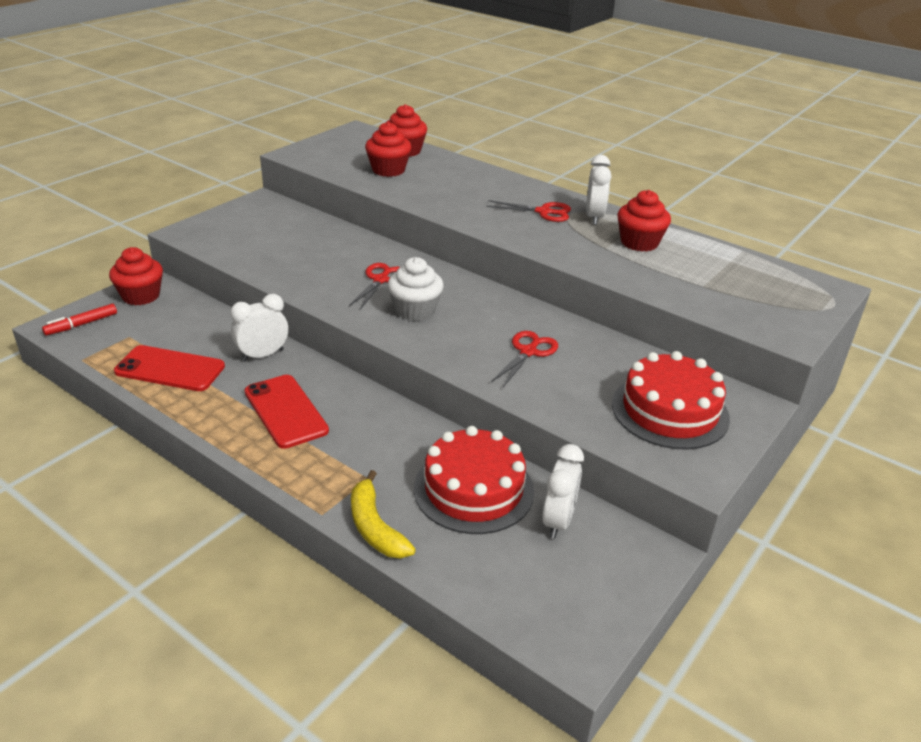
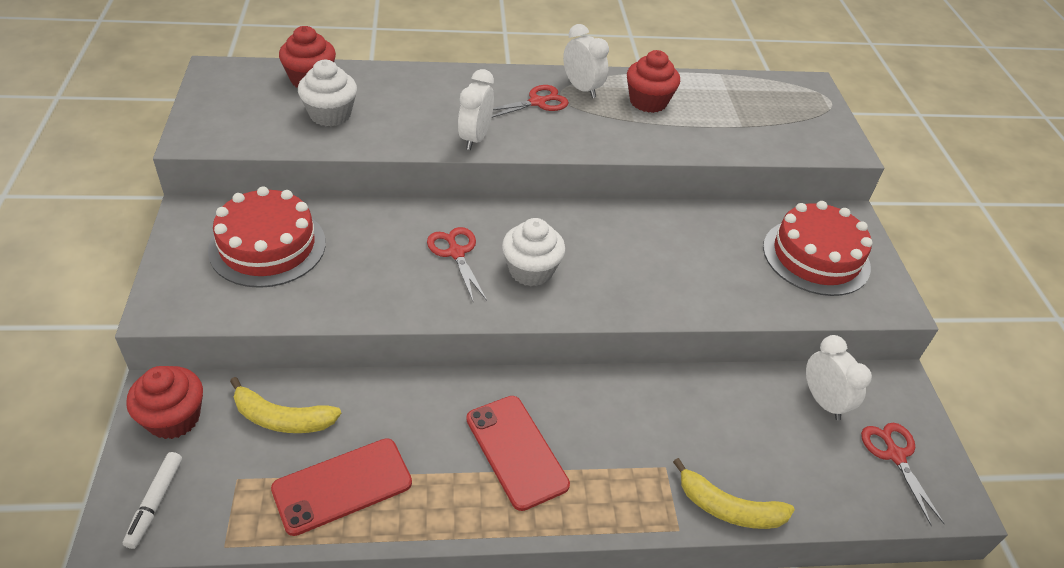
camera: 45 degrees left, 10 degrees up
red marker [42,304,117,335] -> white marker [123,452,182,549]
white clock [230,294,288,361] -> white clock moved to [458,69,494,150]
red phone [245,375,329,449] -> red phone turned 45 degrees clockwise [466,396,570,511]
red cupcake [365,122,412,177] -> white cupcake [298,60,357,126]
red cake [414,426,534,534] -> red cake moved to [208,186,326,288]
red scissors [491,331,558,387] -> red scissors moved to [861,423,945,526]
none -> yellow banana [230,377,341,433]

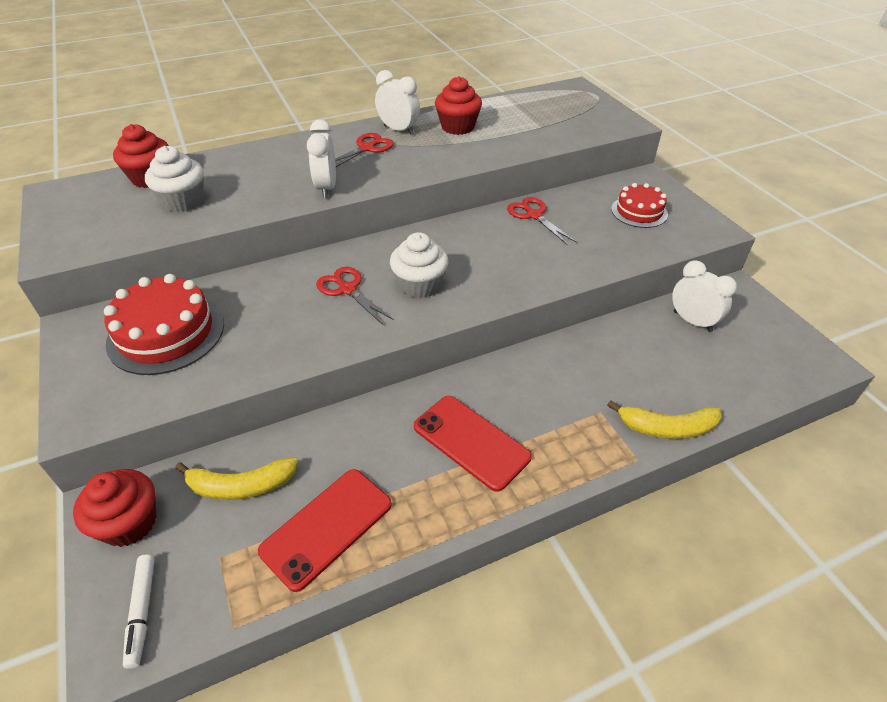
camera: 15 degrees left, 0 degrees up
red cake [763,201,873,296] -> red cake [611,183,668,228], size x0.61
red scissors [861,423,945,526] -> red scissors moved to [507,197,576,245]

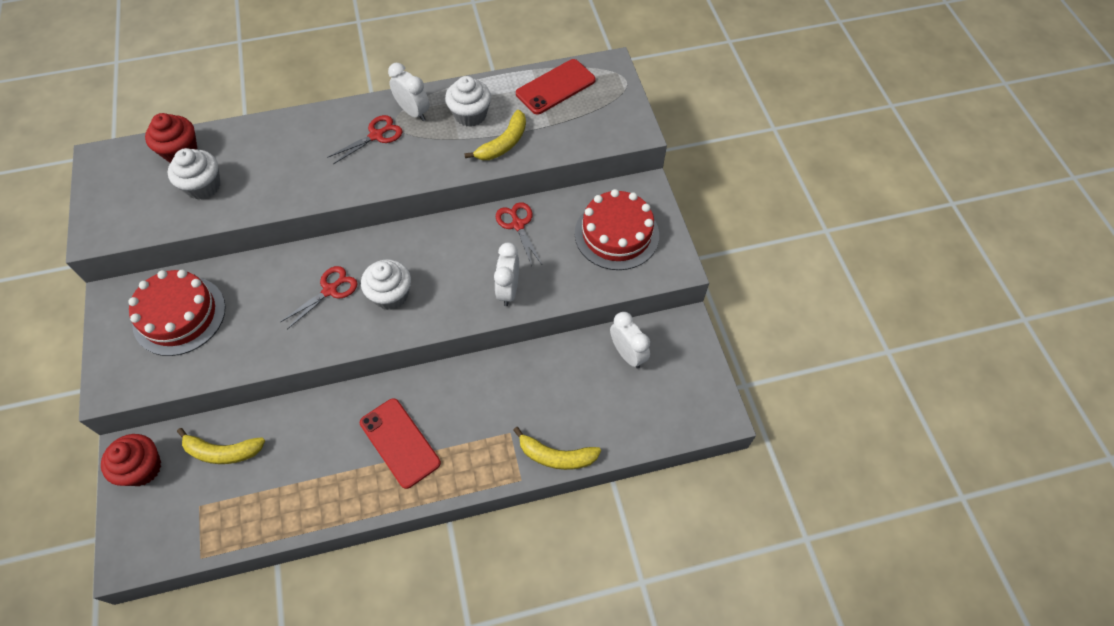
camera: 10 degrees right, 15 degrees up
white marker [123,555,155,669] -> none
red phone [258,469,392,592] -> red phone moved to [516,59,596,115]
white clock [307,119,336,198] -> white clock moved to [494,242,519,306]
red scissors [316,267,394,325] -> red scissors turned 75 degrees clockwise [280,266,358,329]
red cupcake [435,76,482,135] -> white cupcake [445,76,491,127]
red cake [611,183,668,228] -> red cake [575,189,659,270], size x1.63
none -> yellow banana [464,110,526,160]

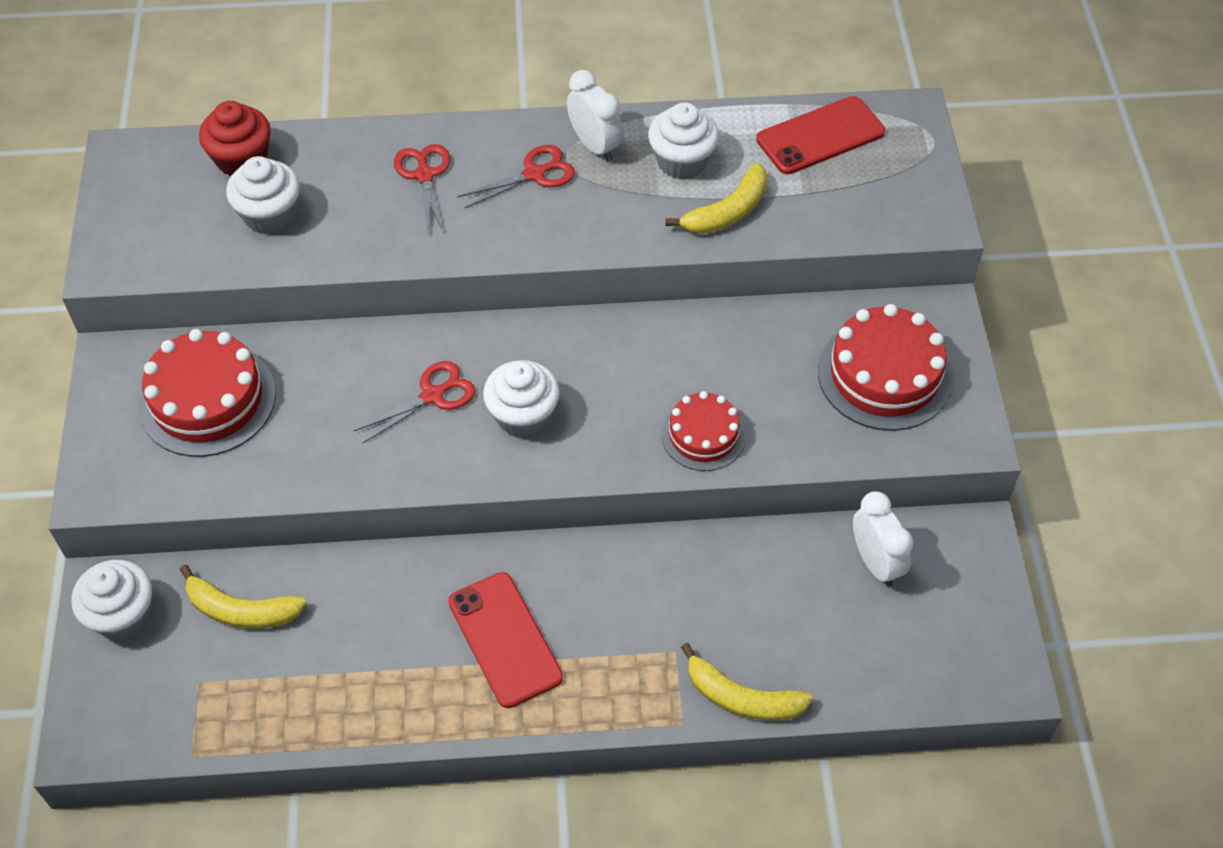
camera: 10 degrees right, 5 degrees down
red cupcake [101,434,161,486] -> white cupcake [71,560,152,640]
white clock [494,242,519,306] -> red cake [662,391,746,471]
red scissors [496,202,542,266] -> red scissors moved to [394,144,450,233]

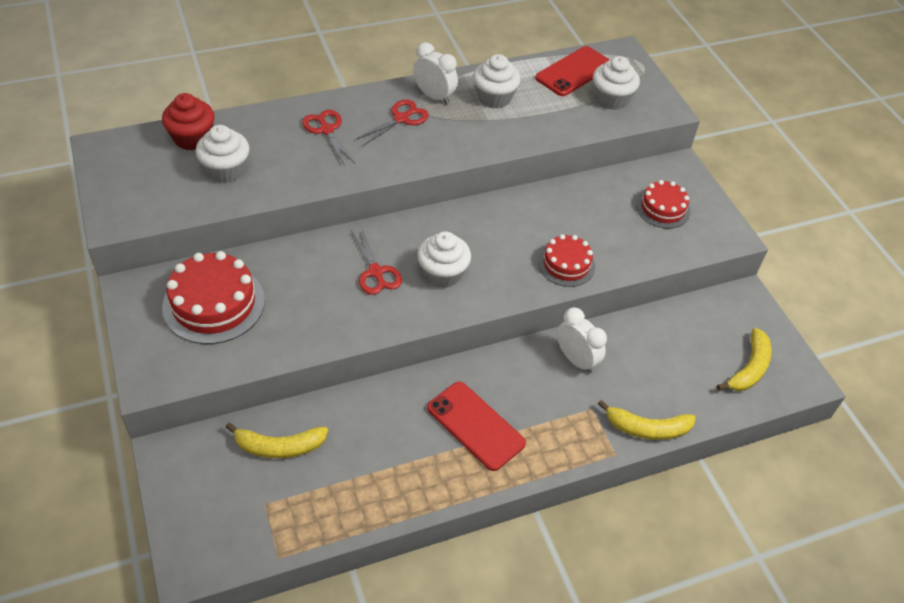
camera: 20 degrees left, 5 degrees down
white cupcake [71,560,152,640] -> white cupcake moved to [593,56,640,110]
red scissors [354,361,476,443] -> red scissors turned 120 degrees clockwise [351,226,402,295]
yellow banana [666,163,767,234] -> yellow banana moved to [717,328,772,391]
red cake [818,304,953,431] -> red cake [636,180,690,229], size x0.61
white clock [853,491,913,587] -> white clock moved to [557,307,607,374]

